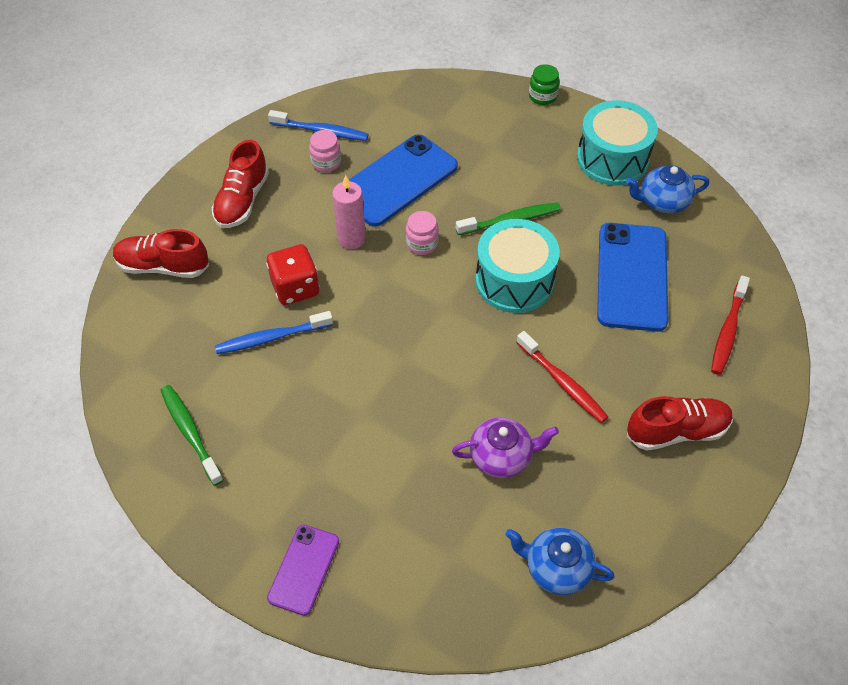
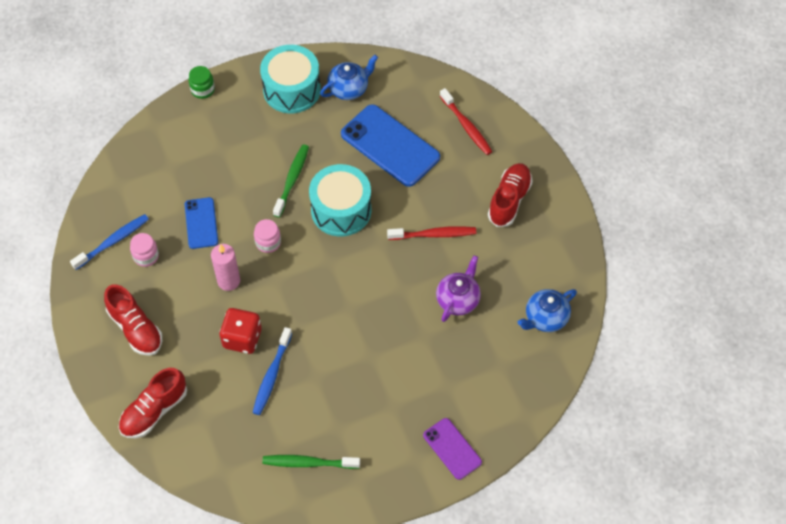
camera: 55 degrees left, 5 degrees up
blue phone [349,134,458,227] -> blue phone [185,197,218,249], size x0.56
blue teapot [626,165,709,214] -> blue teapot turned 150 degrees counterclockwise [320,55,378,100]

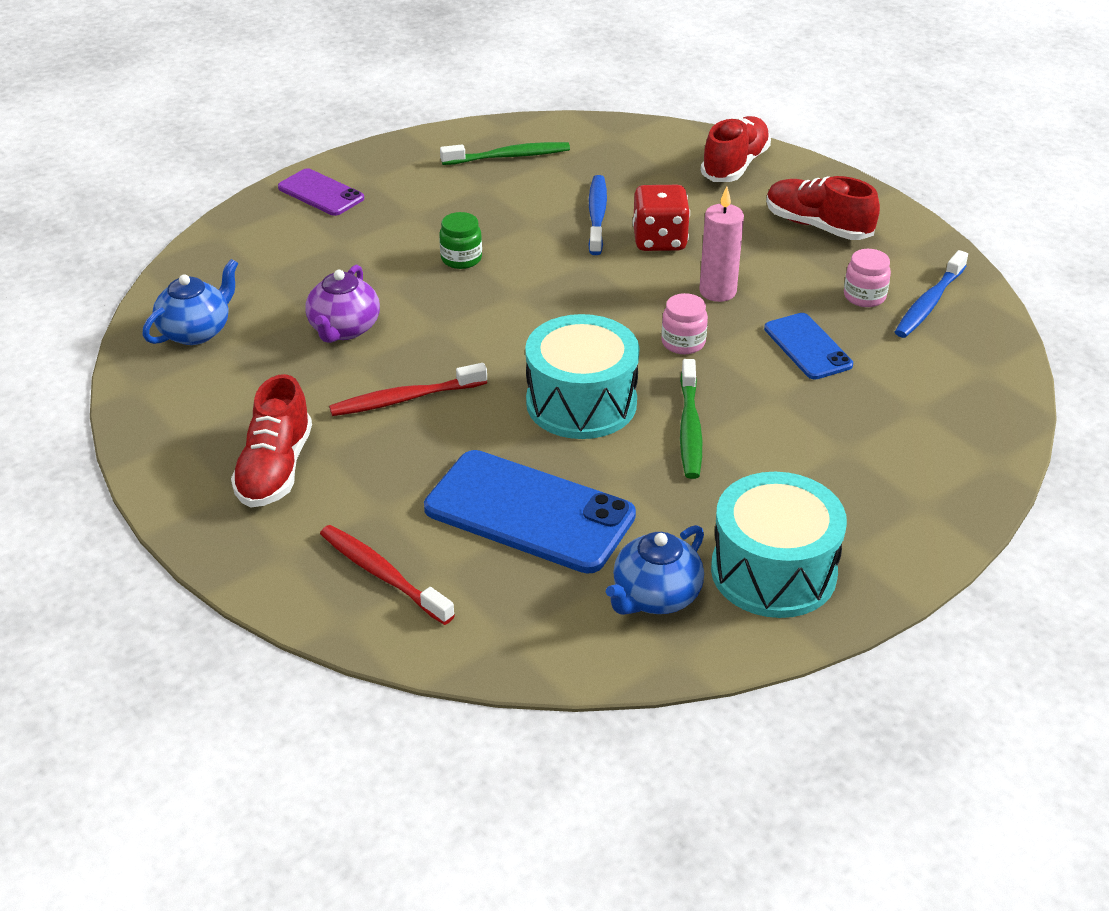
camera: 165 degrees right, 20 degrees down
green jar [189,66,215,99] -> green jar moved to [439,212,482,269]

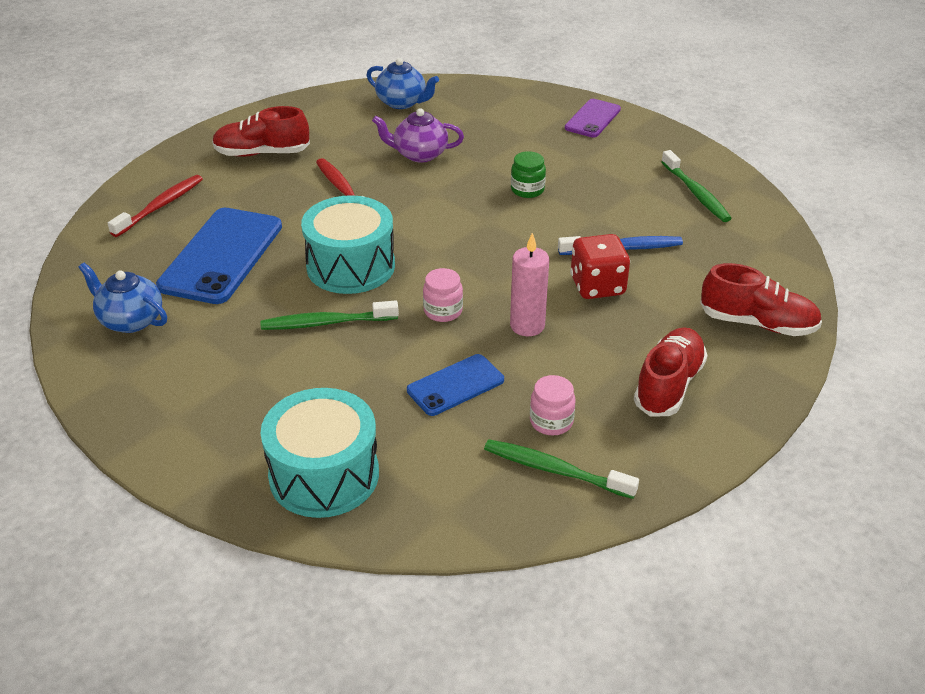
camera: 80 degrees right, 0 degrees up
turquoise drum [711,472,847,618] -> turquoise drum moved to [261,388,379,518]
blue toothbrush [895,250,968,338] -> green toothbrush [484,439,639,499]

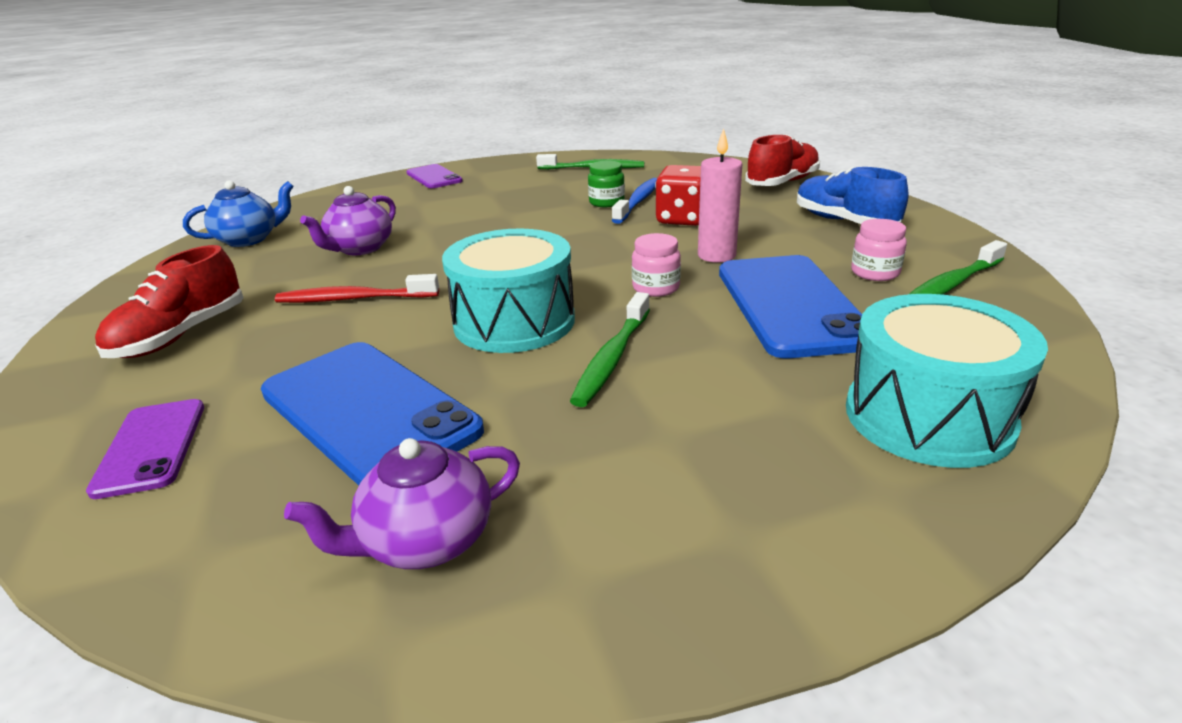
camera: 60 degrees left, 10 degrees down
blue teapot [78,263,167,333] -> purple teapot [284,438,520,569]
red toothbrush [108,175,203,237] -> purple phone [86,399,204,499]
blue phone [407,354,504,416] -> blue phone [719,255,862,358], size x1.79
green jar [511,151,546,198] -> green jar moved to [588,161,625,207]
red shoe [634,327,708,417] -> blue shoe [797,167,909,224]

